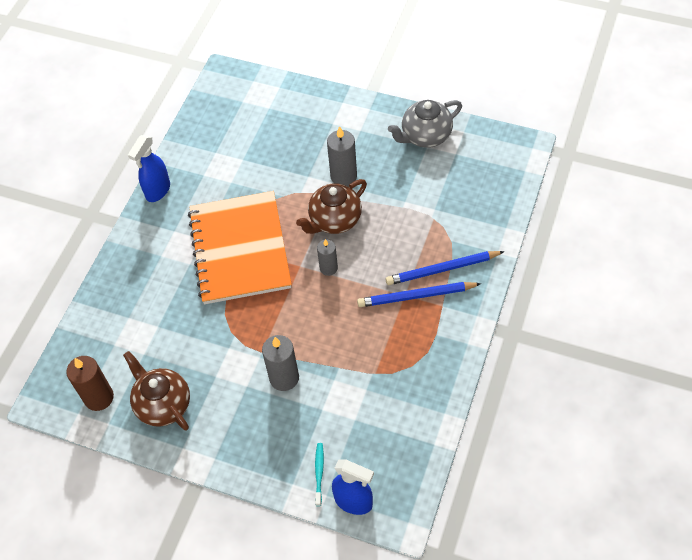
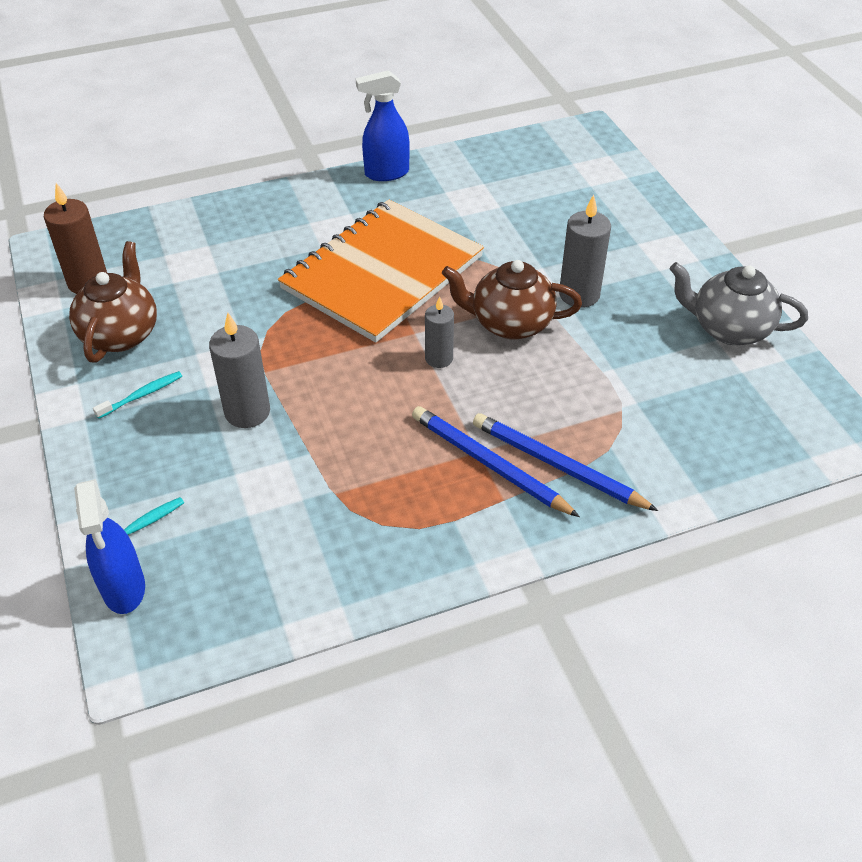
camera: 45 degrees right, 10 degrees down
none -> turquoise toothbrush [93,371,182,419]

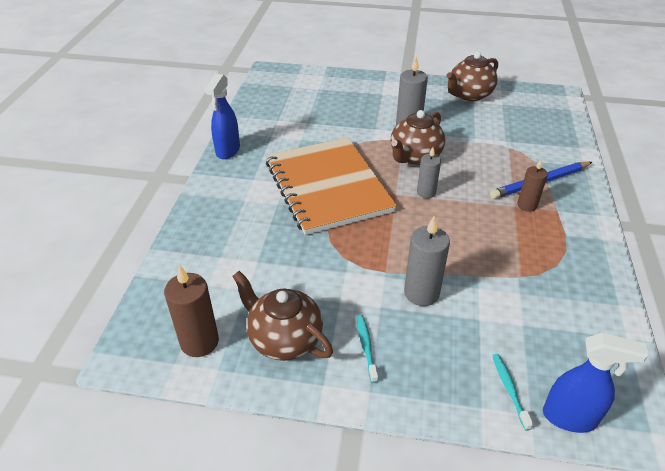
camera: 60 degrees left, 5 degrees down
blue pencil [412,406,580,517] -> brown candle [517,160,548,212]
grey teapot [670,262,808,345] -> brown teapot [447,52,498,101]

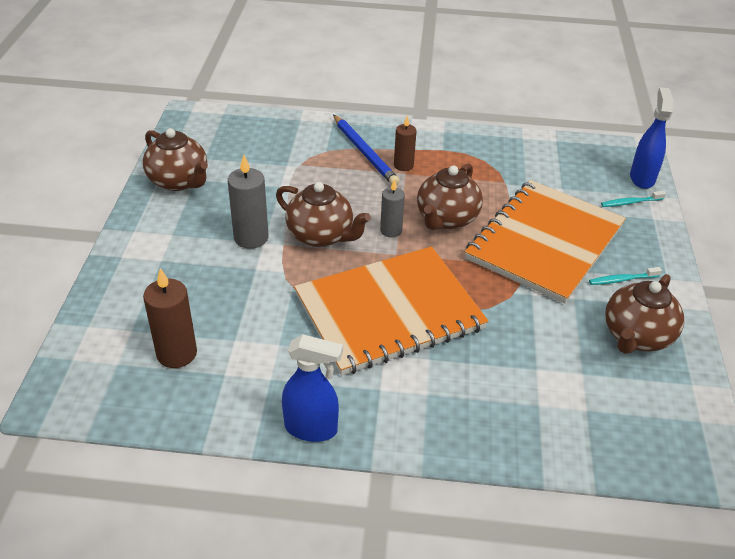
camera: 95 degrees left, 0 degrees up
brown candle [164,265,219,357] -> brown candle moved to [143,268,197,368]
grey candle [404,216,450,306] -> orange notebook [465,180,626,304]
none -> brown teapot [417,163,483,230]

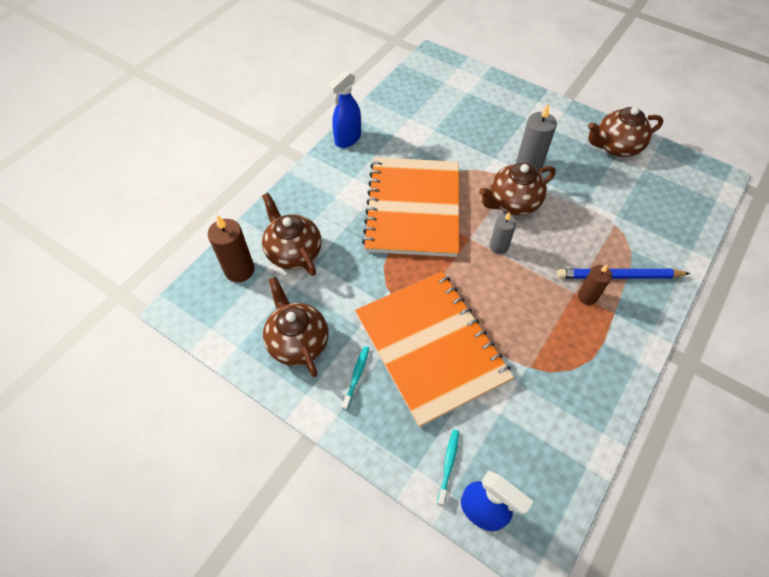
camera: 120 degrees right, 15 degrees up
brown candle [143,268,197,368] -> brown candle moved to [208,215,255,282]
brown teapot [417,163,483,230] -> brown teapot moved to [262,193,321,276]

